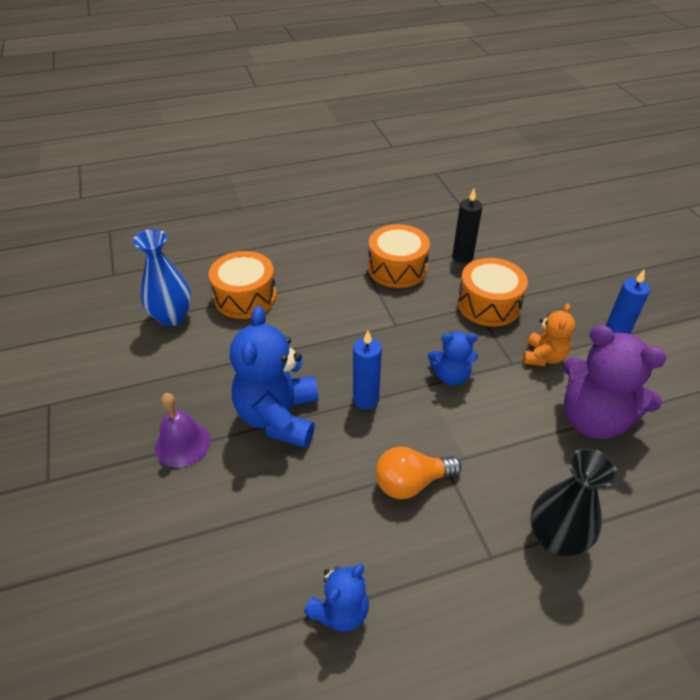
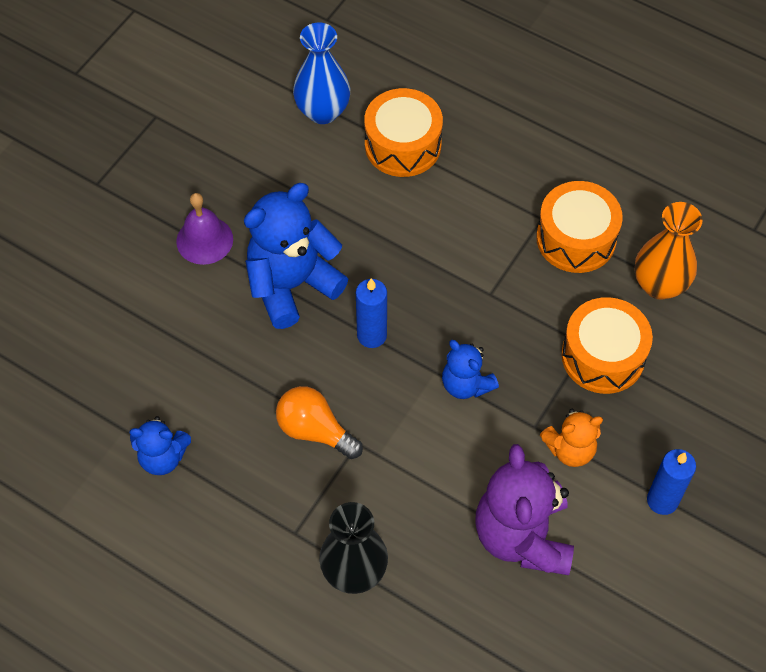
camera: 50 degrees right, 15 degrees up
black candle [452,189,483,263] -> orange vase [635,202,702,300]

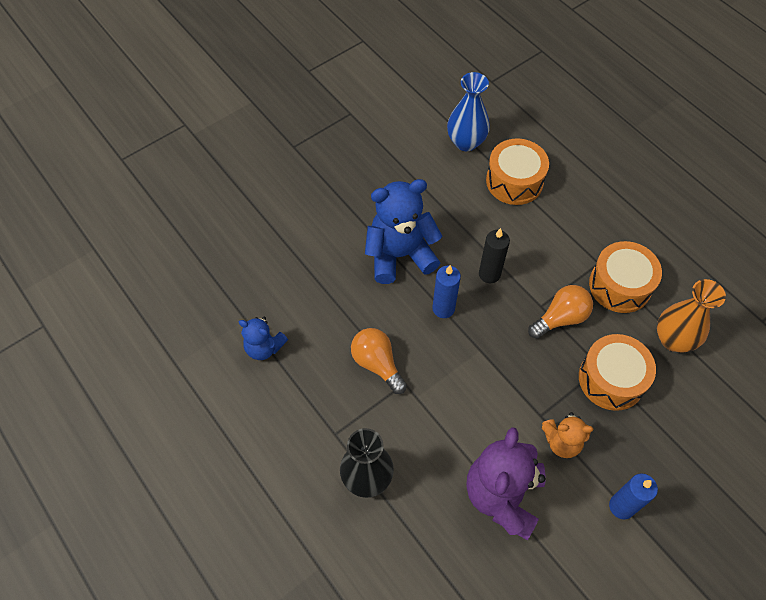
camera: 20 degrees right, 0 degrees up
purple bell [176,193,233,265] -> none
blue teddy bear [442,340,499,399] -> none
none -> black candle [479,228,510,283]
none -> orange light bulb [528,285,593,339]

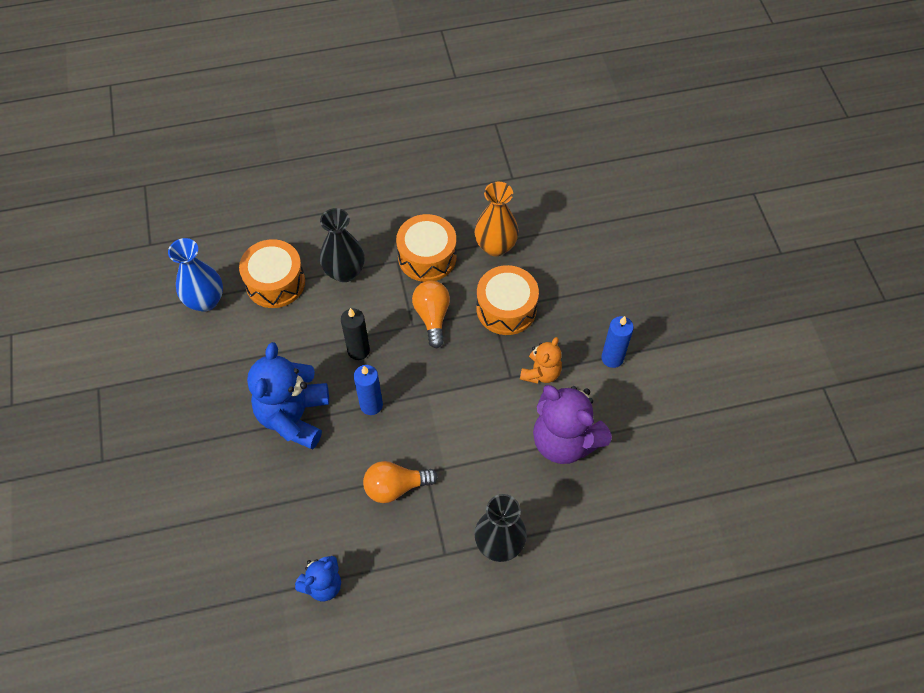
camera: 65 degrees left, 0 degrees up
none -> black vase [320,208,365,282]

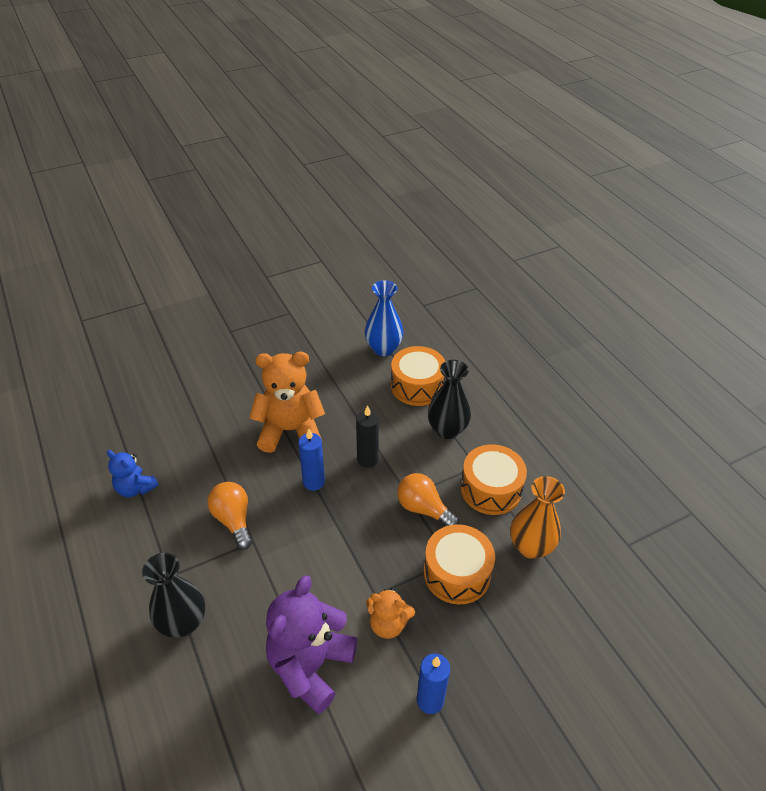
camera: 75 degrees right, 15 degrees down
blue teddy bear [247,342,329,449] -> orange teddy bear [249,352,325,453]
orange light bulb [412,280,450,348] -> orange light bulb turned 120 degrees counterclockwise [397,473,459,526]

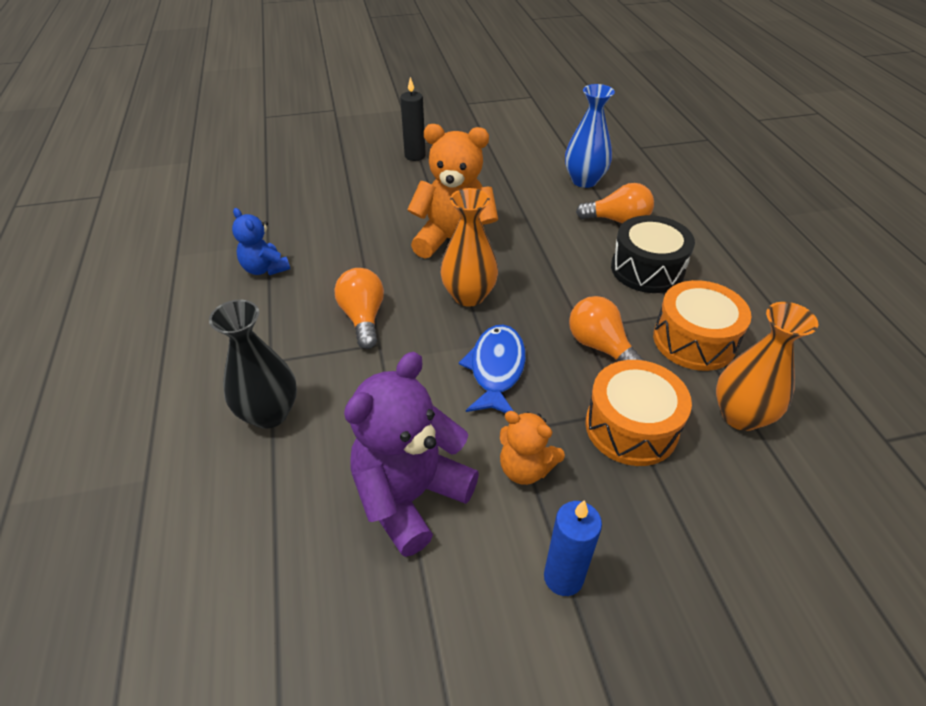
camera: 15 degrees right, 0 degrees up
blue candle [298,429,325,491] -> orange vase [440,188,498,307]
black candle [356,405,379,468] -> black candle moved to [400,77,426,161]
orange drum [391,346,445,406] -> orange light bulb [576,183,654,223]
black vase [428,360,471,439] -> black drum [611,215,695,293]
none -> blue fish [459,325,526,413]

